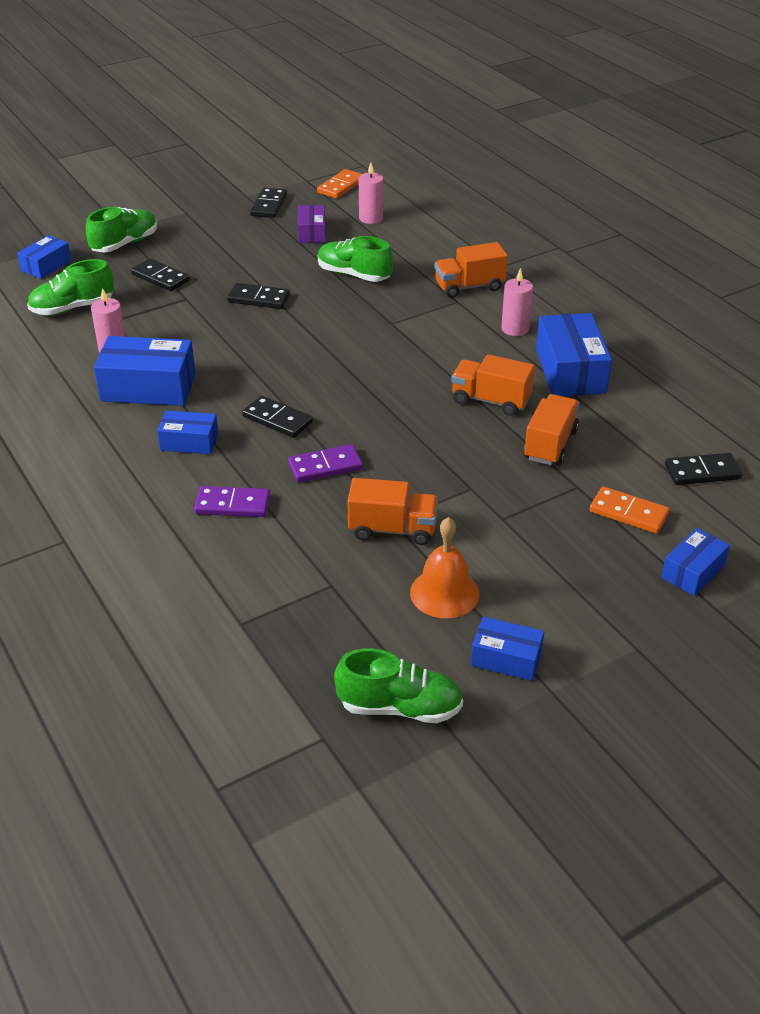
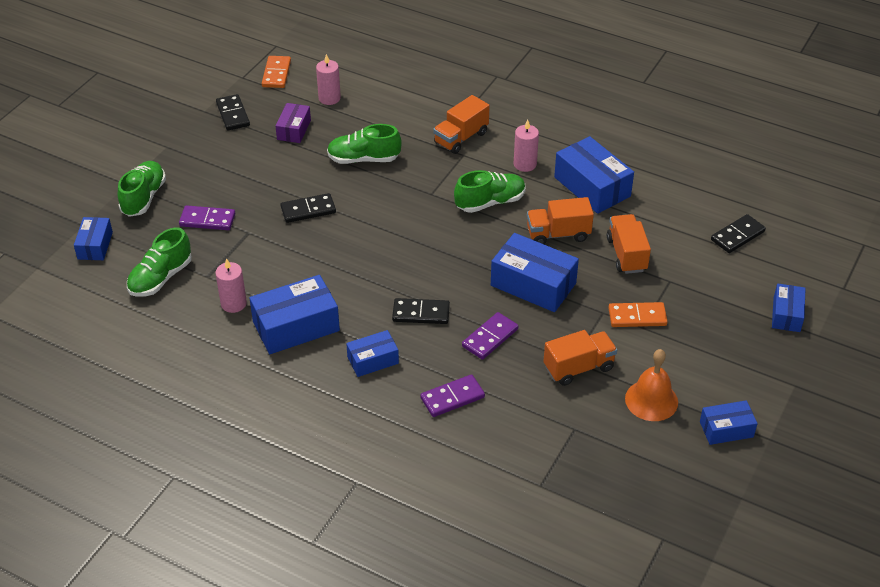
camera: 30 degrees left, 5 degrees up
black domino [131,258,190,291] -> purple domino [179,205,235,230]
purple box [298,205,326,243] -> purple box turned 45 degrees clockwise [276,103,311,143]
green shoe [334,648,463,723] -> green shoe moved to [454,170,526,213]
orange domino [589,486,669,534] -> orange domino moved to [608,302,668,327]
none -> blue box [491,233,579,312]

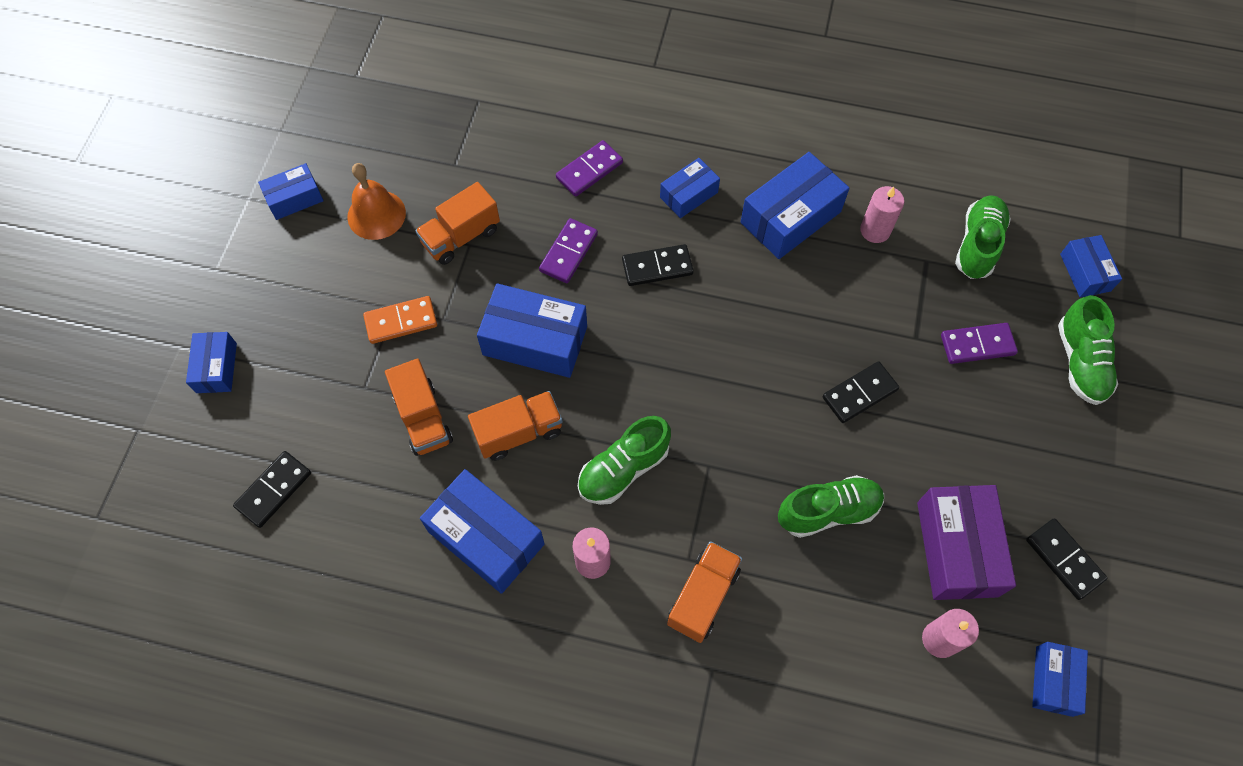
camera: 165 degrees right, 20 degrees up
orange domino [262,56,291,88] -> blue box [1032,642,1088,717]
purple box [276,103,311,143] -> purple box [917,485,1016,600], size x1.73

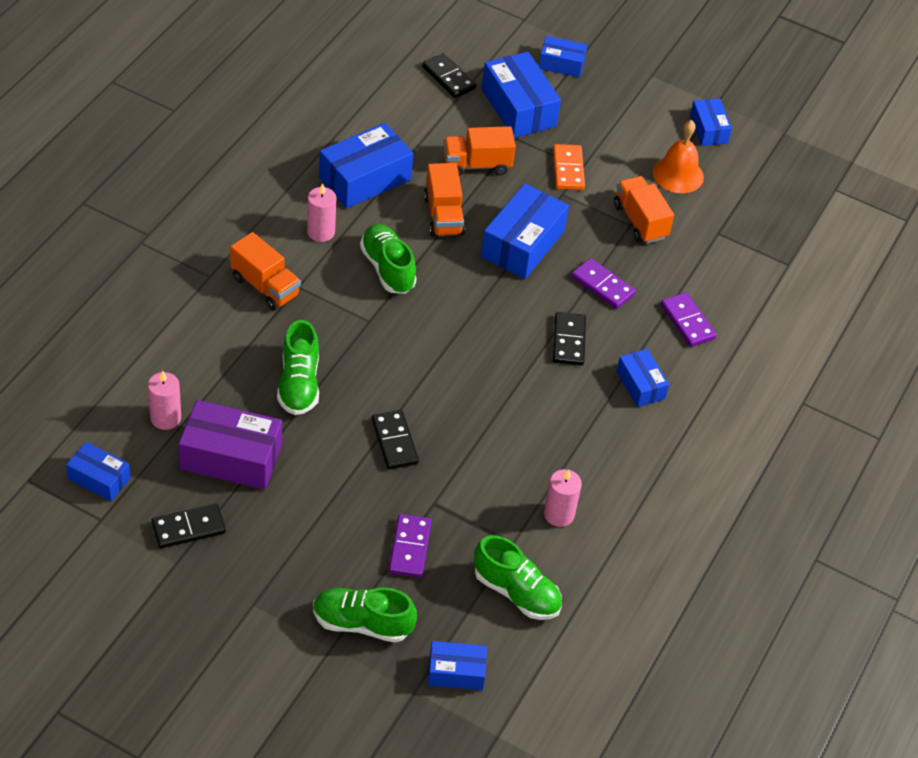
camera: 100 degrees right, 15 degrees down
blue box [741,152,849,259] -> blue box moved to [482,52,561,138]

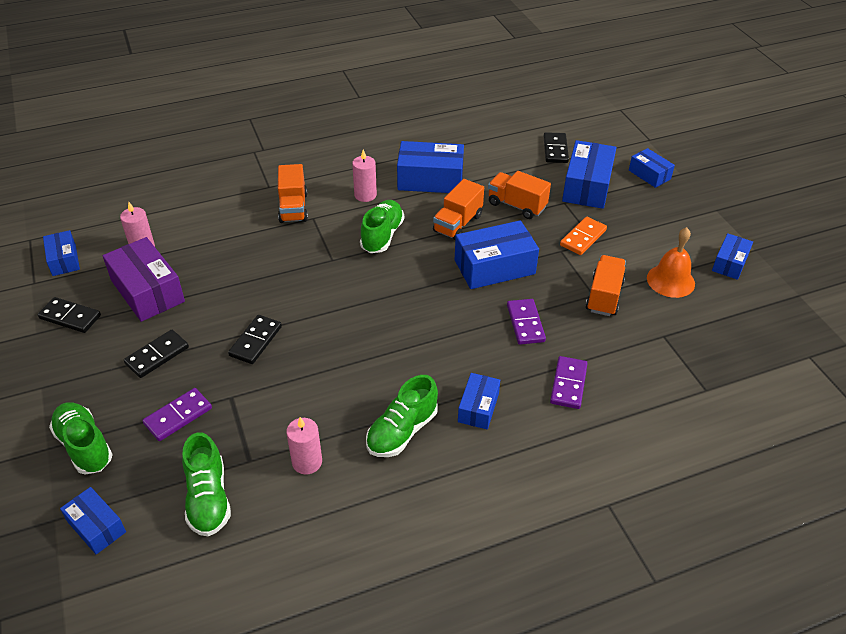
camera: 45 degrees right, 5 degrees down
green shoe [277,320,319,415] -> green shoe moved to [366,375,438,457]
black domino [553,312,586,366] -> black domino moved to [124,330,189,378]

